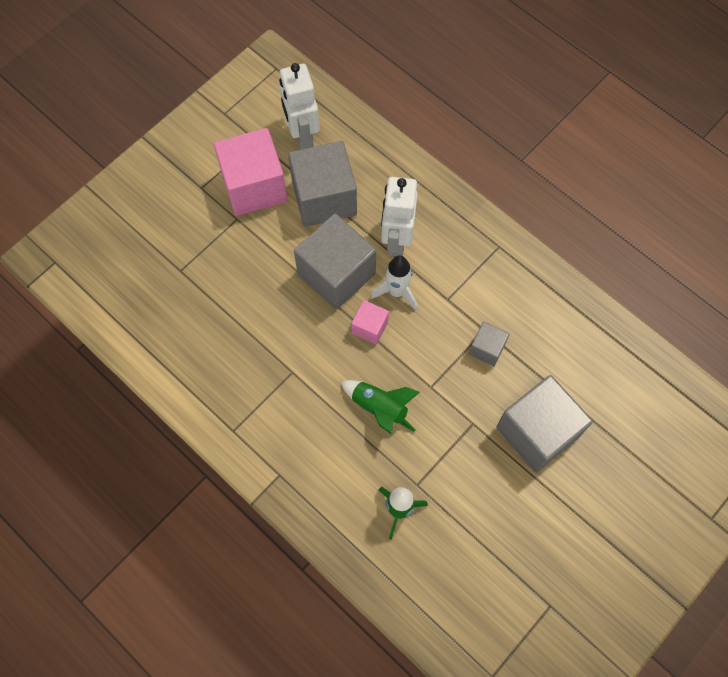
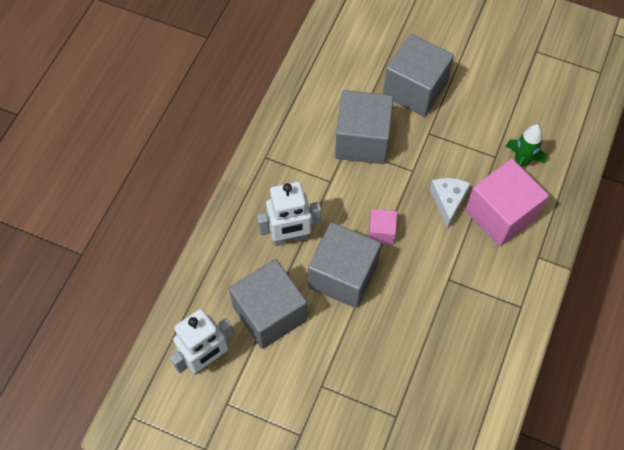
camera: 110 degrees left, 5 degrees down
pink cube [214,128,288,216] -> pink cube moved to [465,159,549,247]
green rocket [341,380,420,434] -> white cheese [430,178,471,229]
white rocket [371,255,417,311] -> none
grey cube [469,322,510,366] -> grey cube [335,90,394,164], size x2.05

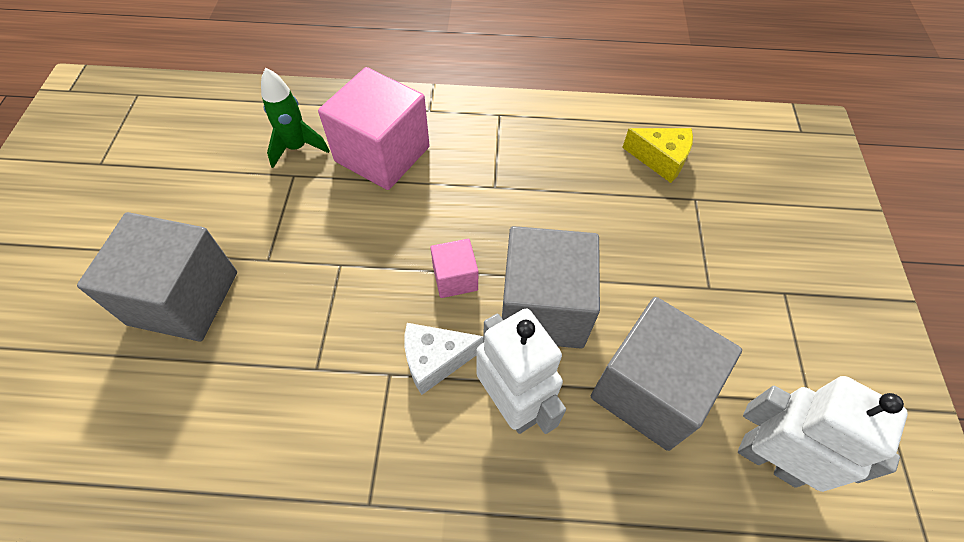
camera: 110 degrees left, 5 degrees down
grey cube [335,90,394,164] -> none
white cheese [430,178,471,229] -> white cheese moved to [405,323,483,395]
none -> yellow cheese [622,128,693,183]

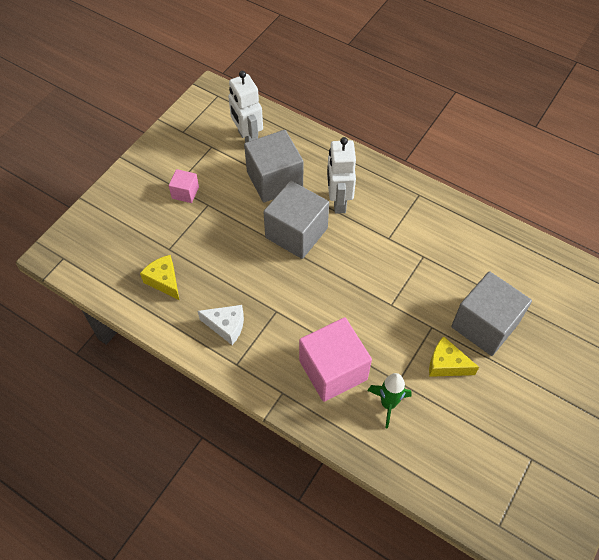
camera: 150 degrees left, 0 degrees up
white cheese [405,323,483,395] -> white cheese moved to [198,305,244,345]
pink cube [430,239,478,298] -> pink cube moved to [169,169,199,203]
none -> yellow cheese [429,336,479,377]

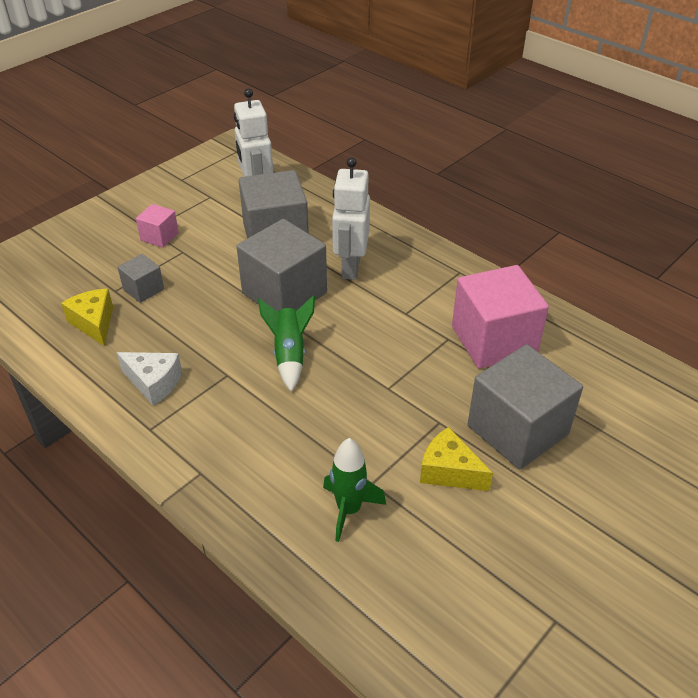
camera: 10 degrees right, 15 degrees down
pink cube [299,317,372,402] -> pink cube moved to [452,265,549,369]
none -> grey cube [118,254,164,303]
none -> green rocket [258,295,315,392]

